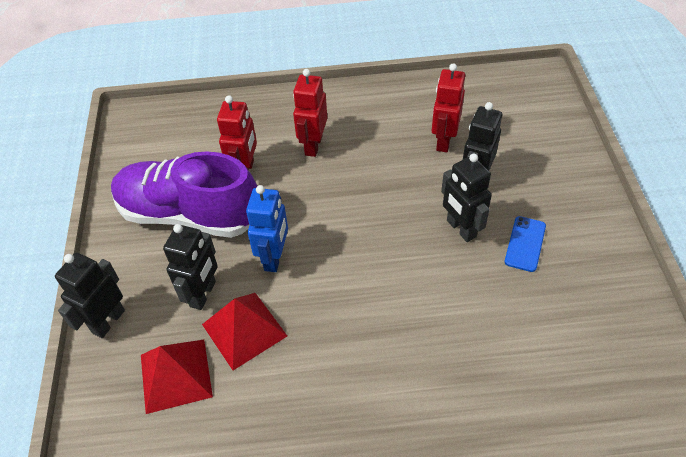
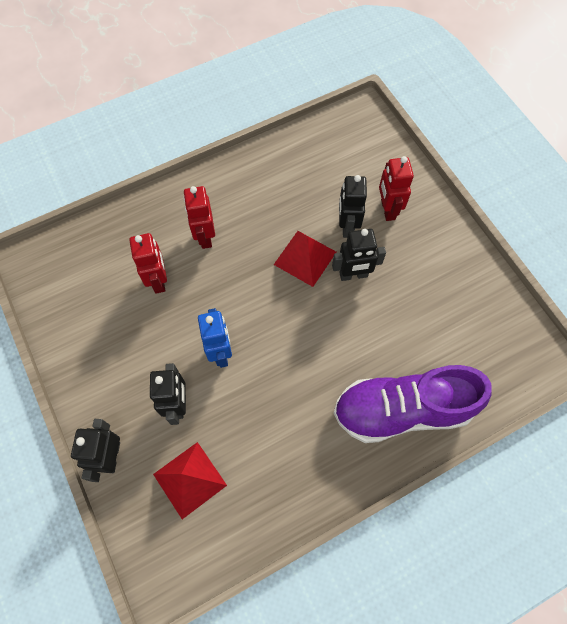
camera: 25 degrees left, 15 degrees up
purple shoe [111,151,257,238] -> purple shoe moved to [334,365,492,443]
red pyramid [202,293,287,370] -> red pyramid moved to [274,231,336,287]
red robot [432,63,465,152] -> red robot moved to [379,156,414,221]
black robot [441,154,492,242] -> black robot turned 45 degrees counterclockwise [332,229,386,281]
blue phone [505,216,546,272] -> none

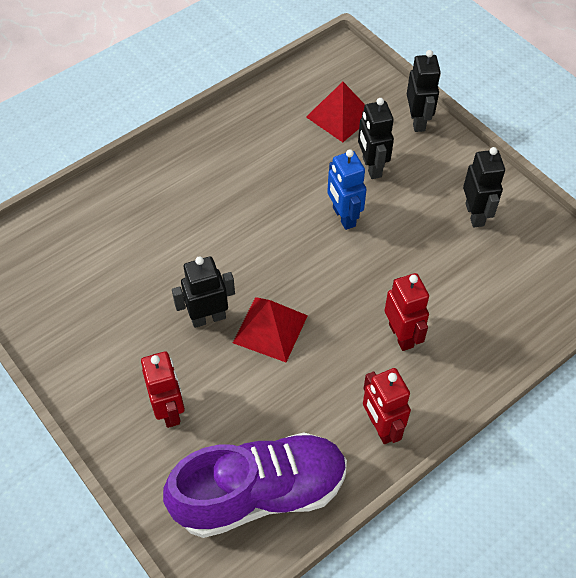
camera: 170 degrees right, 10 degrees down
red robot [129,233,167,294] -> red robot moved to [363,368,411,444]
purple shoe [334,365,492,443] -> purple shoe moved to [163,432,347,538]
black robot [339,175,367,238] -> black robot moved to [463,147,505,227]

